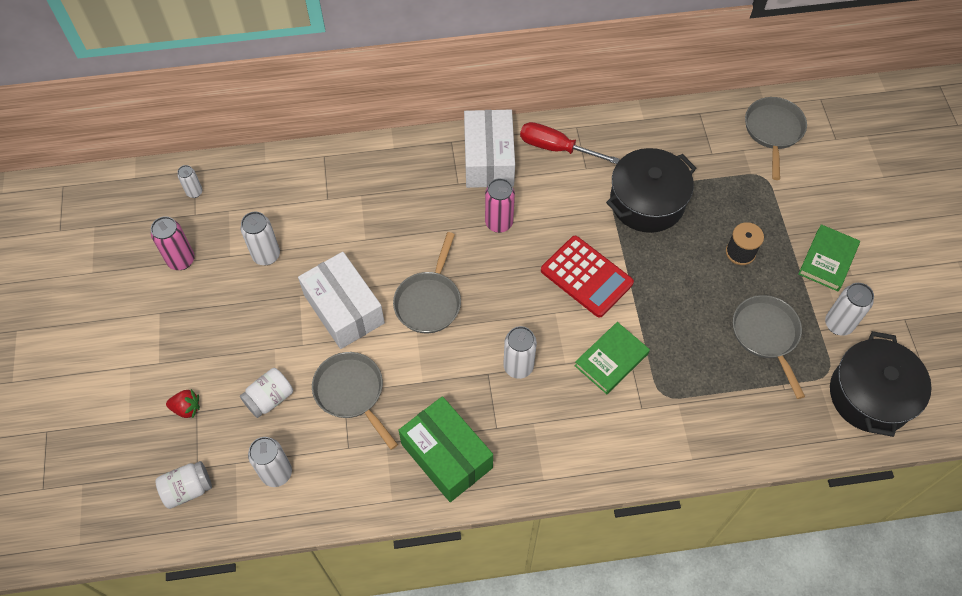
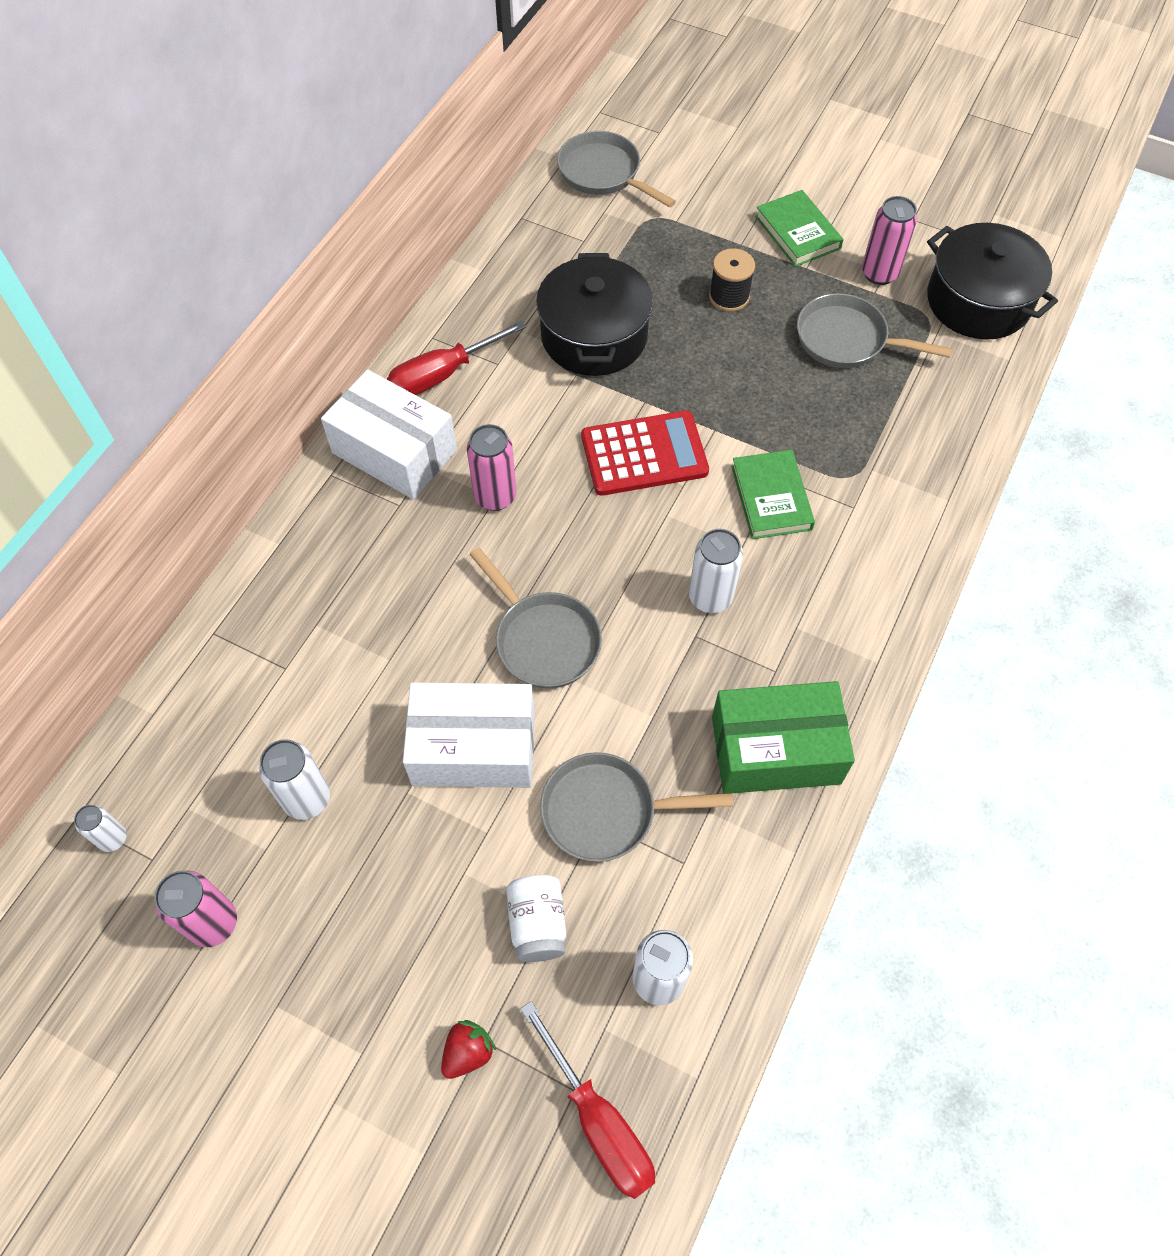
camera: 55 degrees left, 0 degrees up
white jar [155,461,212,509] -> red screwdriver [520,1001,655,1199]
white can [825,283,874,336] -> pink can [862,196,917,285]

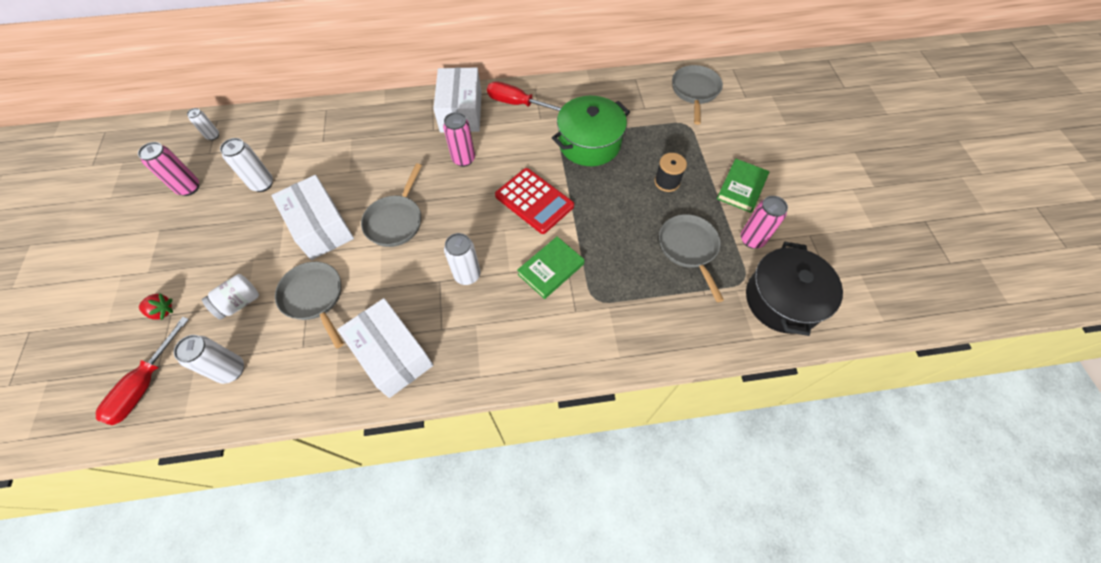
camera: 55 degrees right, 0 degrees up
black pot [536,253,653,376] -> green pot [552,96,630,166]
green box [712,681,855,793] -> white box [337,298,434,398]

